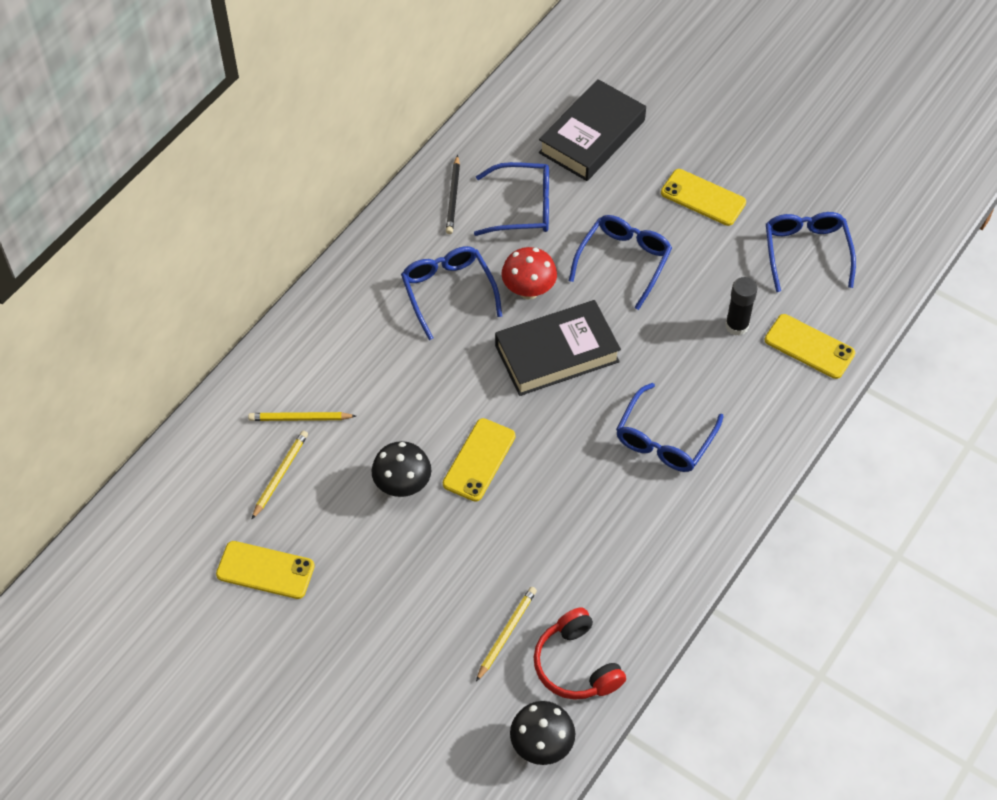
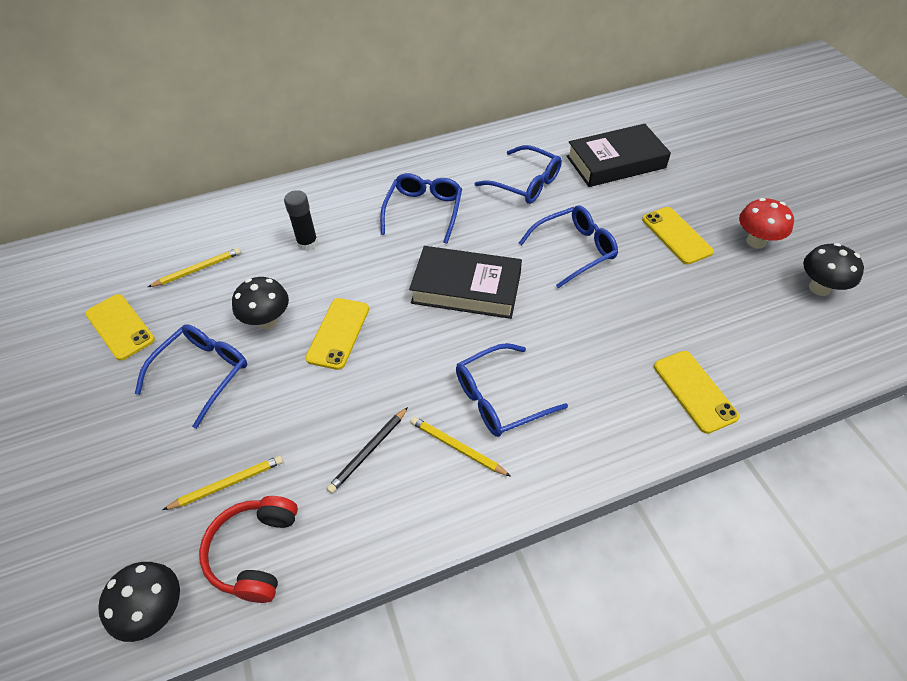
camera: 35 degrees right, 5 degrees down
yellow pencil [248,412,356,421] -> yellow pencil moved to [410,416,510,476]
yellow phone [443,418,516,502] -> yellow phone turned 45 degrees counterclockwise [305,298,369,370]
black pencil [446,155,460,234] -> black pencil moved to [327,407,408,493]
red mushroom [501,247,557,299] -> red mushroom moved to [739,198,794,249]
black glue stick [725,277,758,336] -> black glue stick moved to [284,190,318,251]
blue glasses [766,212,856,292] -> blue glasses moved to [135,324,247,429]
none -> black mushroom [803,243,864,296]

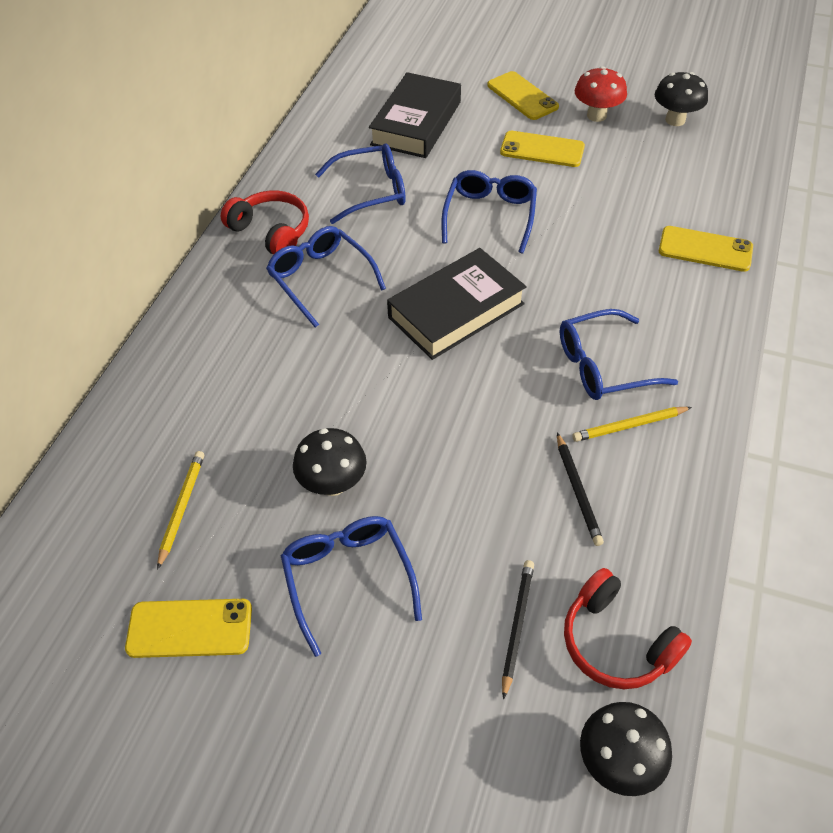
camera: 50 degrees left, 0 degrees up
yellow pencil [163,455,283,510] -> black pencil [502,560,534,700]
black glue stick [284,190,318,251] -> none
yellow phone [305,298,369,370] -> yellow phone moved to [487,71,559,120]
blue glasses [456,343,568,437] -> blue glasses turned 60 degrees clockwise [560,309,678,400]
none -> red headphones [221,190,309,255]

